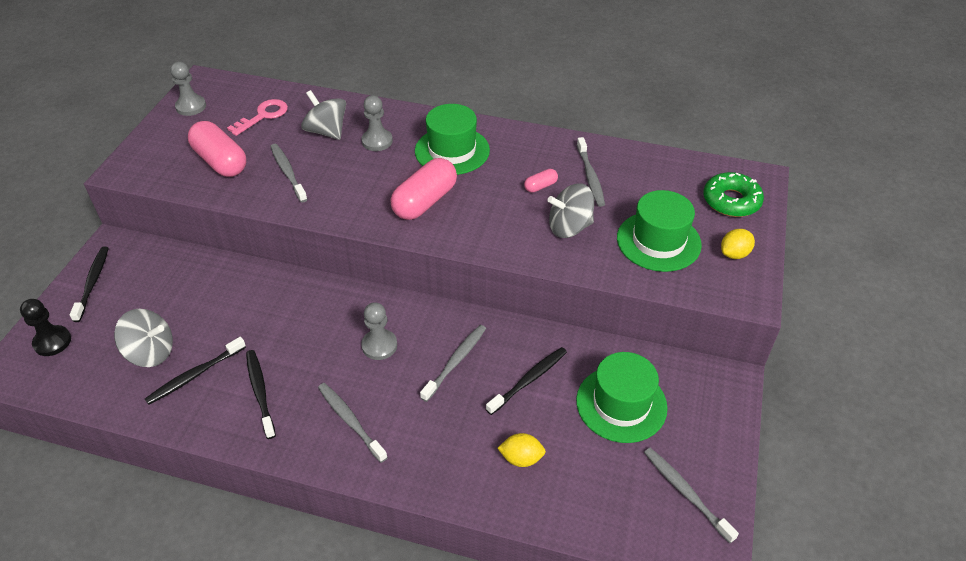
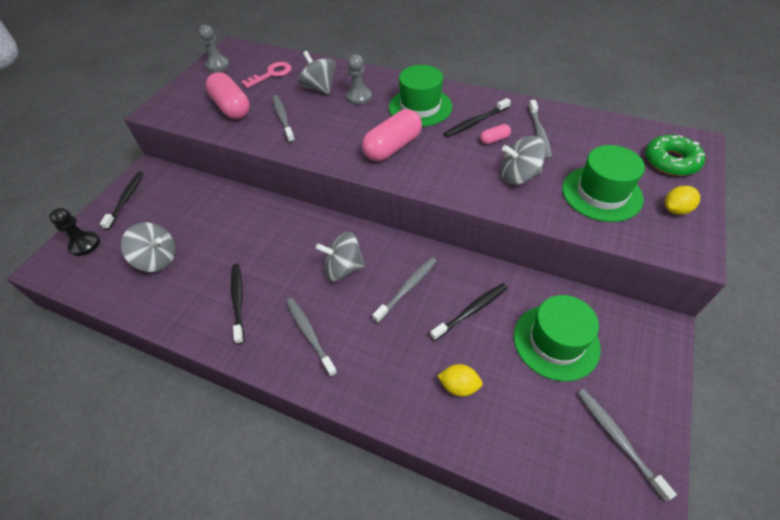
camera: 10 degrees right, 5 degrees up
black toothbrush [145,337,246,405] -> black toothbrush moved to [444,98,511,137]
grey pawn [361,302,397,360] -> grey spinning top [315,232,365,281]

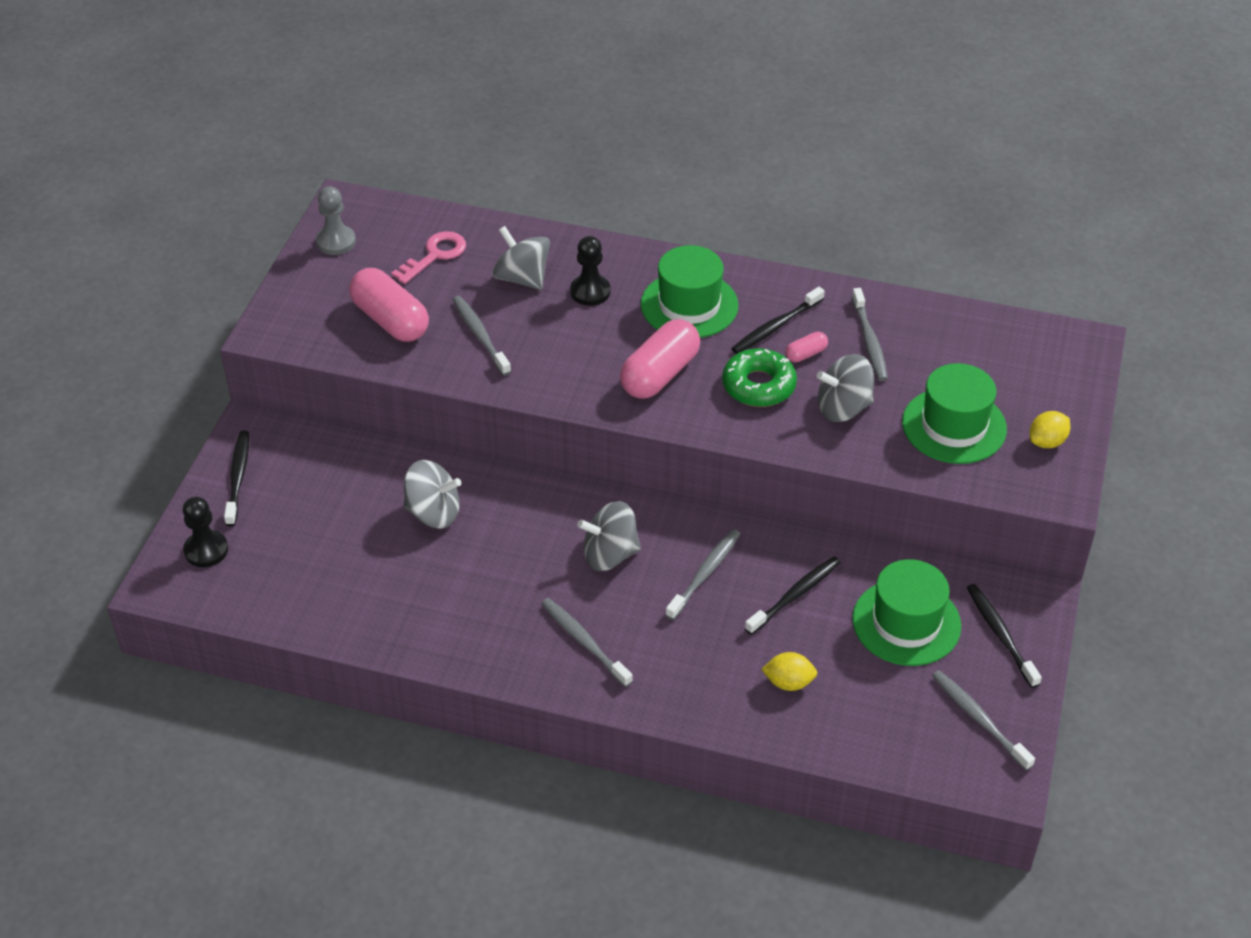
camera: 10 degrees left, 5 degrees down
grey spinning top [121,222,176,272] -> grey spinning top moved to [404,460,461,529]
black toothbrush [231,264,244,344] -> black toothbrush moved to [966,584,1042,688]
grey pawn [346,54,372,105] -> black pawn [570,236,610,306]
green donut [645,135,705,176] -> green donut moved to [722,348,797,407]

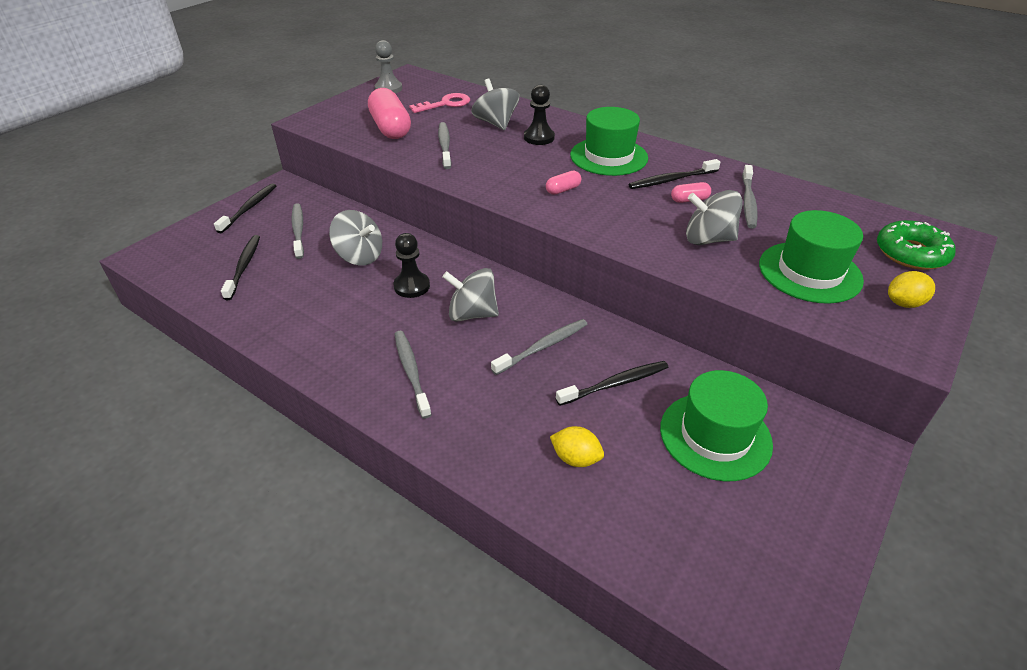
camera: 20 degrees right, 5 degrees down
black pawn [182,497,228,567] -> black pawn moved to [394,233,430,298]
pink capsule [620,319,700,399] -> pink capsule [546,171,581,195], size x0.46
green donut [722,348,797,407] -> green donut moved to [877,220,956,270]
grey toothbrush [932,670,1035,770] -> grey toothbrush moved to [291,203,304,259]
black toothbrush [966,584,1042,688] -> black toothbrush moved to [221,235,260,300]

